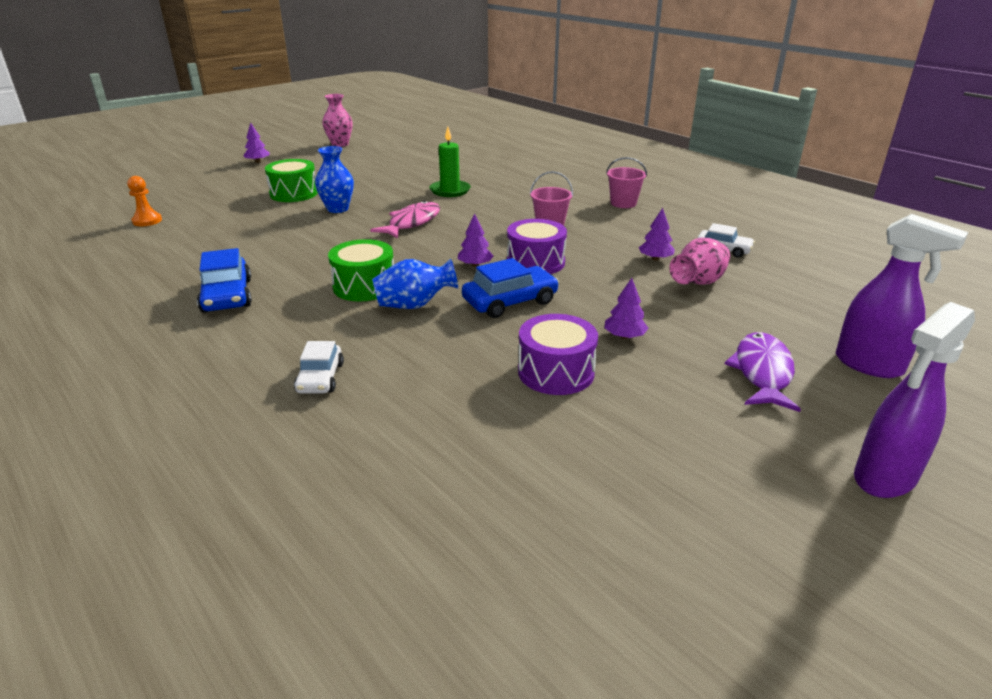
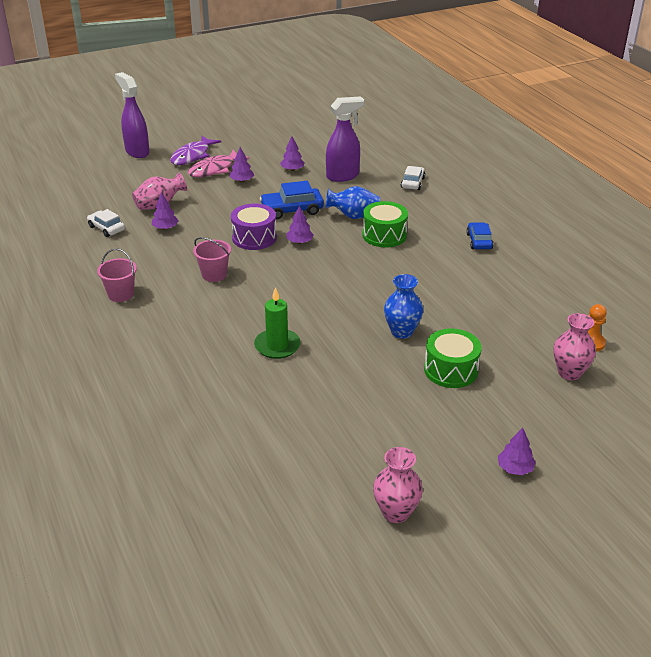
camera: 165 degrees left, 5 degrees up
blue car [197,248,252,313] -> blue car [466,222,494,249], size x0.66
pink fish [370,201,440,239] -> pink fish moved to [188,150,249,177]
purple drum [518,314,598,395] -> purple tree [280,137,305,171]
purple spray bottle [854,302,975,498] -> purple spray bottle moved to [326,96,364,182]
none -> pink vase [554,313,596,380]

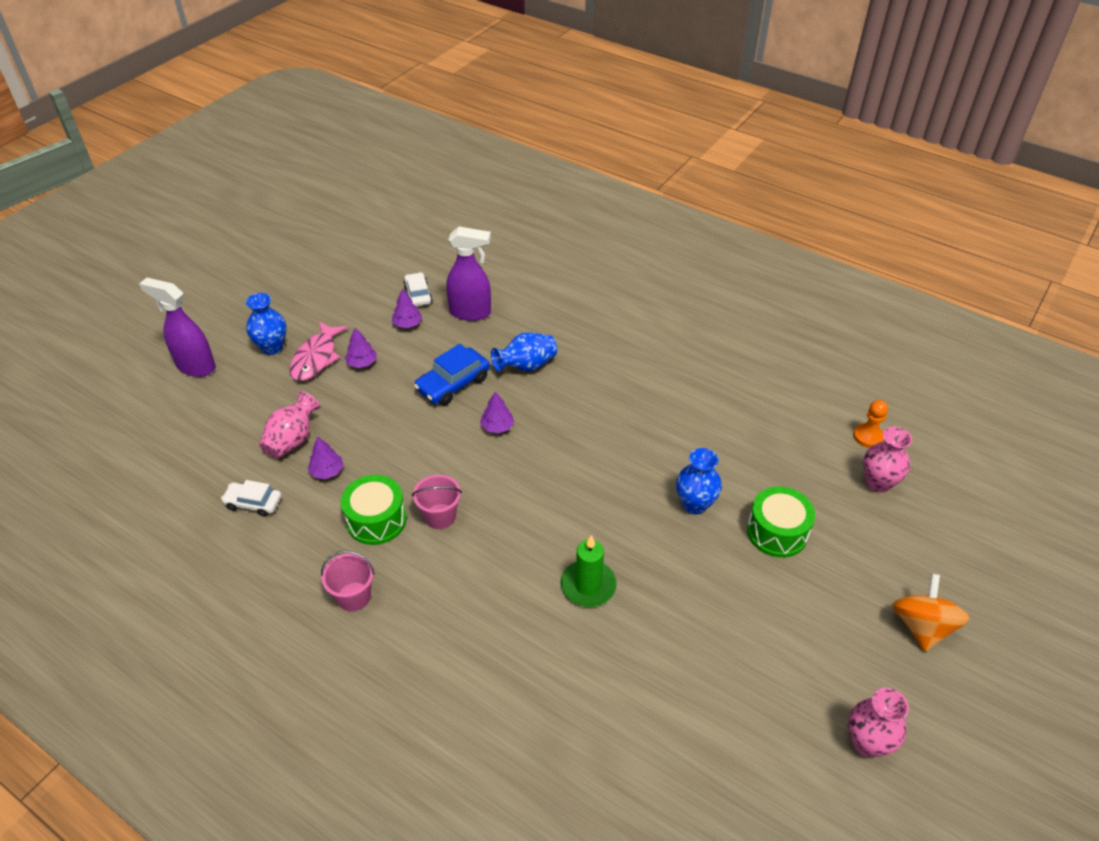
camera: 30 degrees left, 10 degrees up
purple fish [170,136,221,165] -> blue vase [246,293,286,355]
purple drum [231,204,277,250] -> none
purple spray bottle [326,96,364,182] -> purple spray bottle turned 60 degrees clockwise [446,227,491,321]
green drum [362,201,408,247] -> green drum moved to [341,475,407,545]
white car [401,166,425,190] -> white car moved to [403,272,433,306]
blue car [466,222,494,249] -> none
purple tree [498,428,536,475] -> orange spinning top [893,574,970,652]

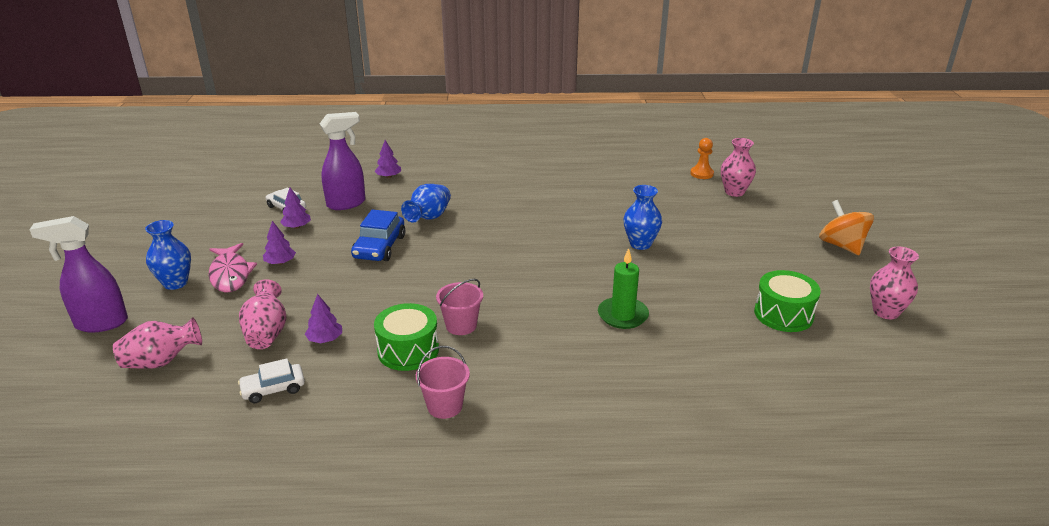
camera: 35 degrees left, 15 degrees down
purple tree [480,391,514,433] -> purple tree moved to [375,140,401,178]
green drum [747,486,815,558] -> green drum moved to [754,270,821,332]
none -> pink vase [113,317,202,369]

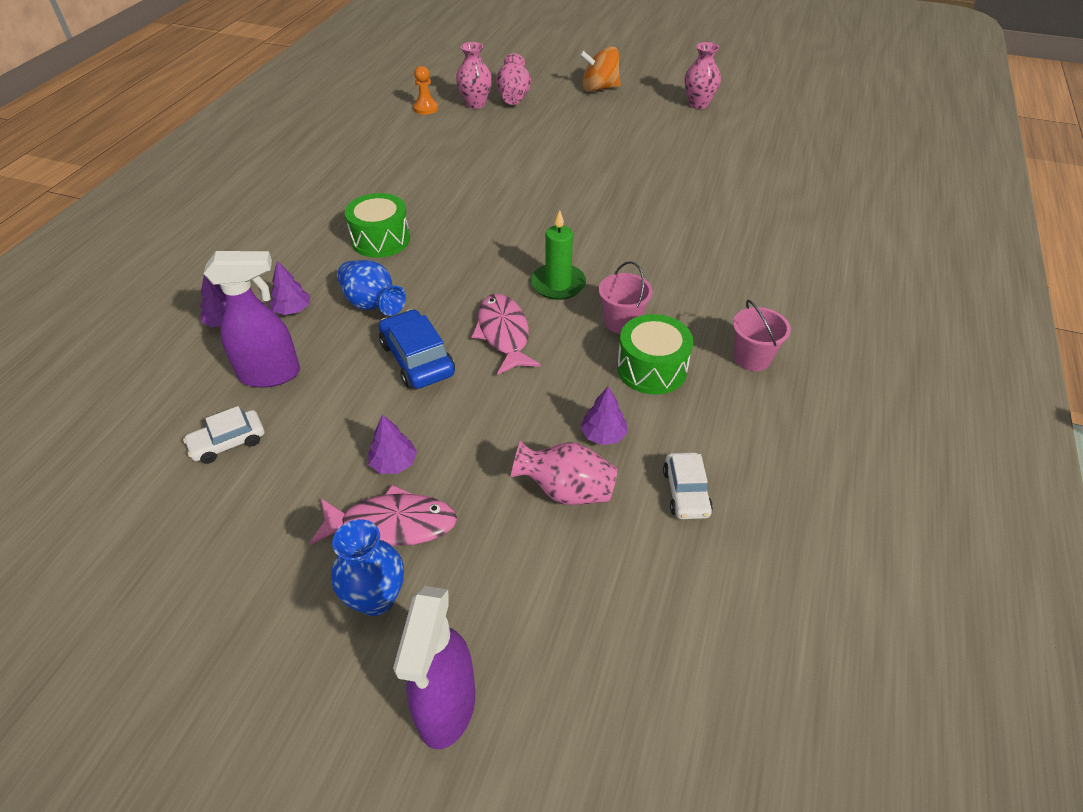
camera: 70 degrees left, 15 degrees up
pink vase [113,317,202,369] -> pink vase moved to [496,53,531,105]
purple tree [280,188,311,229] -> purple tree moved to [269,261,310,315]
purple spray bottle [320,112,366,210] -> purple spray bottle turned 90 degrees clockwise [204,251,300,388]
blue car [351,210,405,261] -> blue car turned 150 degrees counterclockwise [379,309,455,389]
green candle [598,248,649,329] -> green candle moved to [531,210,586,300]
blue vase [624,185,662,250] -> none
green drum [754,270,821,332] -> green drum moved to [345,193,410,258]
none -> pink fish [471,294,541,375]

